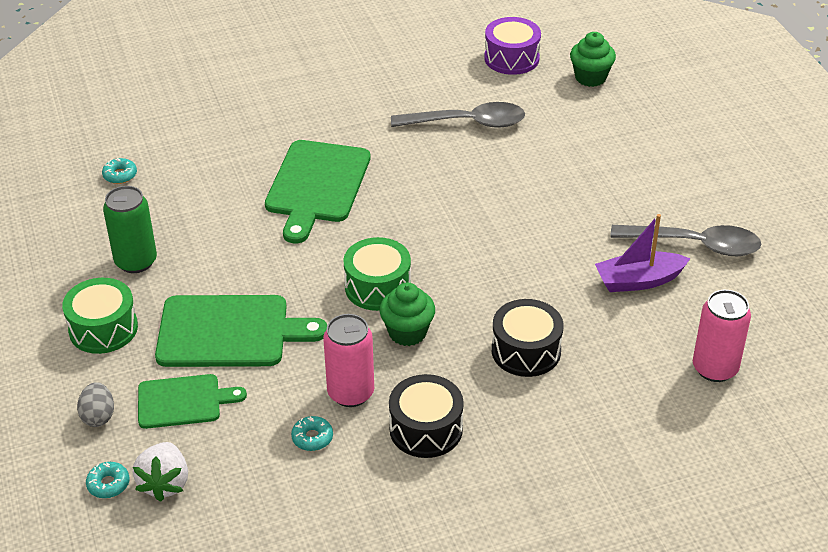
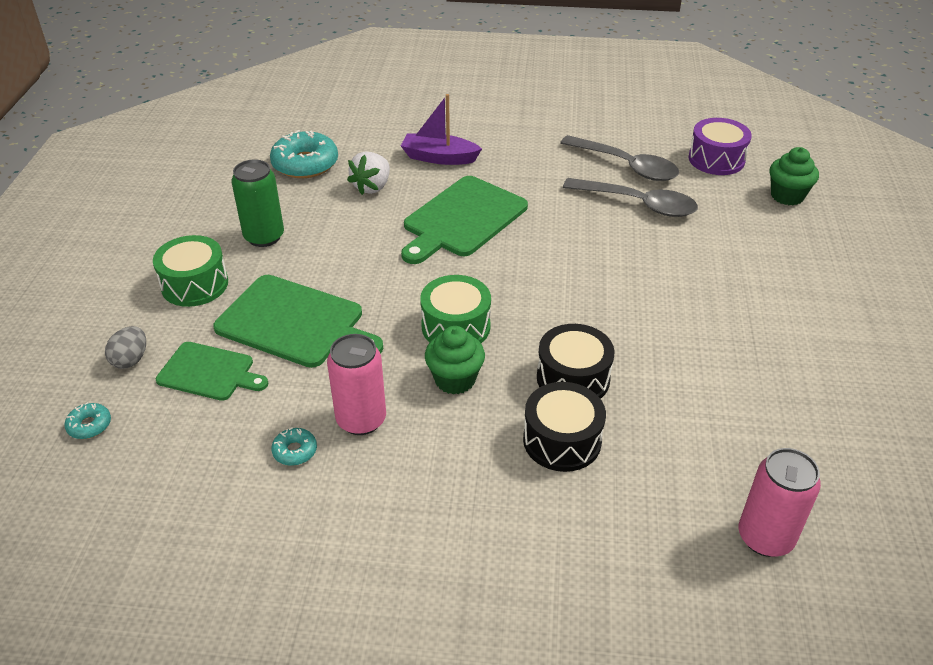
camera: 25 degrees right, 0 degrees up
turquoise donut [102,158,137,184] -> turquoise donut [270,130,338,178], size x2.12
white strawberry [133,442,188,502] -> white strawberry moved to [347,152,390,195]
black drum [389,374,463,458] -> black drum moved to [537,324,615,399]
purple boat [595,214,690,292] -> purple boat moved to [401,94,482,165]
grey spoon [610,225,761,256] -> grey spoon moved to [560,135,679,181]

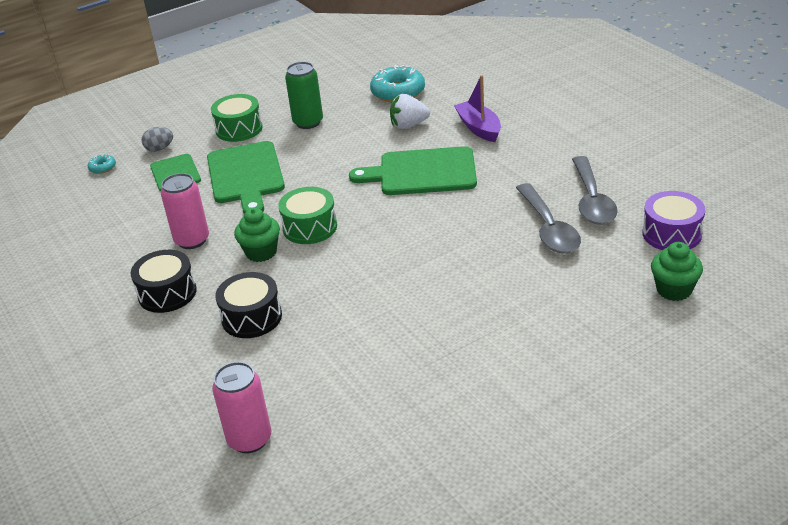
camera: 55 degrees right, 5 degrees down
turquoise donut [271,427,317,466] -> none
black drum [537,324,615,399] -> black drum moved to [130,250,197,313]

